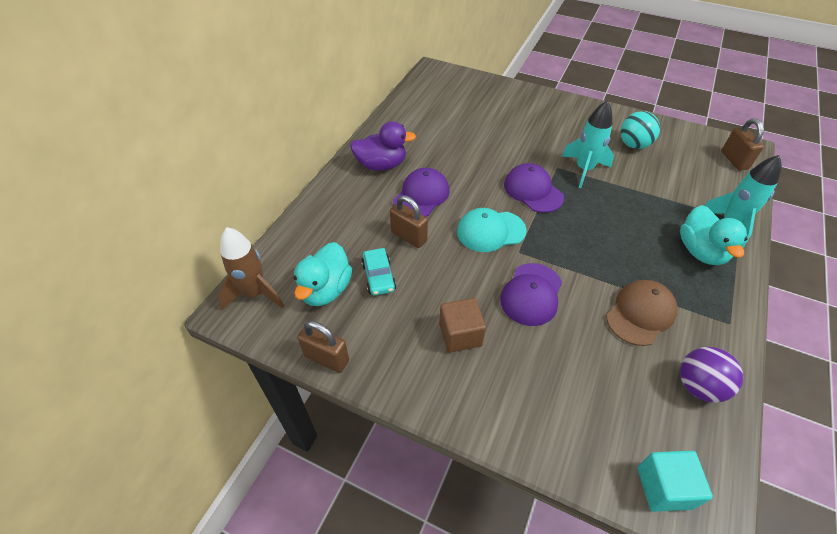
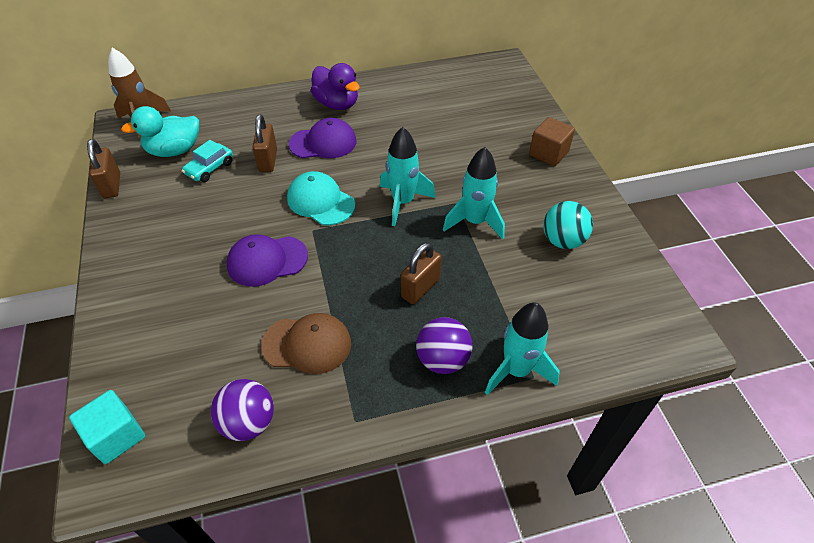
camera: 50 degrees right, 0 degrees up
brown cube [439,298,486,353] -> brown cube moved to [529,117,575,166]
purple cap [504,163,564,213] -> turquoise rocket [380,127,436,226]
turquoise duck [680,205,748,265] -> purple ball [416,317,473,374]
brown padlock [721,118,764,170] -> brown padlock moved to [401,242,442,304]

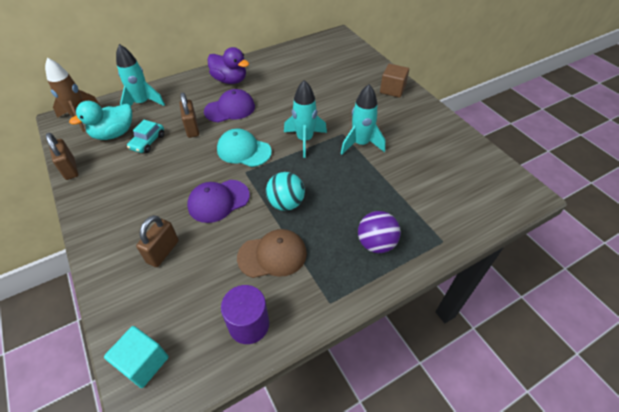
camera: 15 degrees left, 0 degrees up
purple ball [211,379,274,441] -> purple cylinder [221,285,269,344]
brown padlock [401,242,442,304] -> brown padlock moved to [136,215,179,267]
turquoise rocket [485,302,560,395] -> turquoise rocket moved to [116,44,165,106]
turquoise ball [543,201,593,249] -> turquoise ball moved to [266,172,305,211]

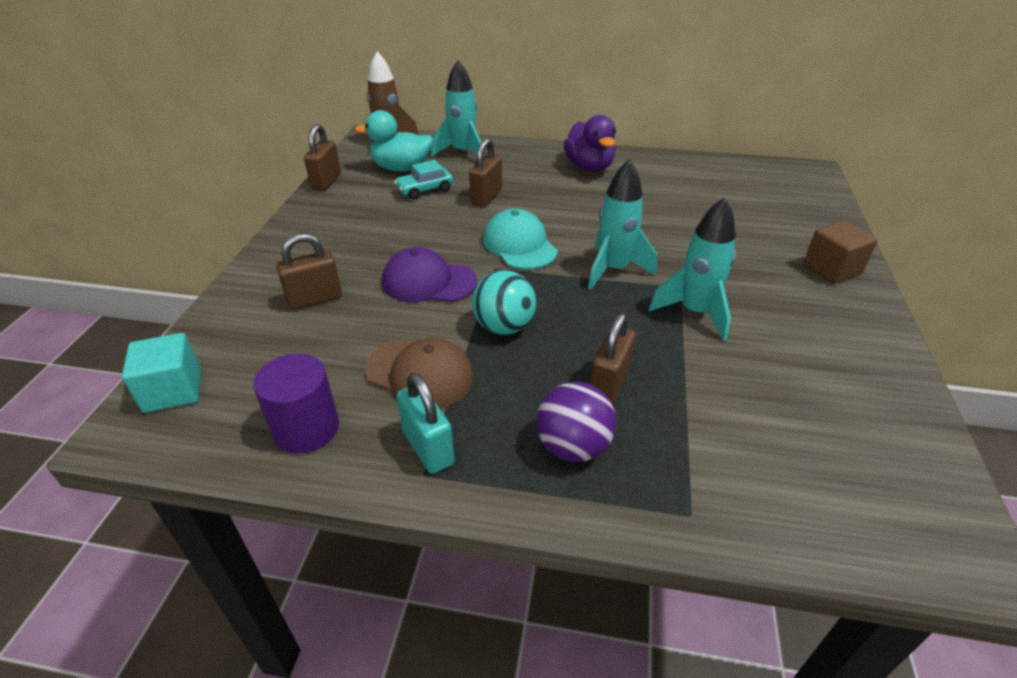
camera: 40 degrees right, 10 degrees down
purple cap [204,89,255,122] -> none
none -> turquoise padlock [397,372,454,474]
none -> brown padlock [590,313,636,406]

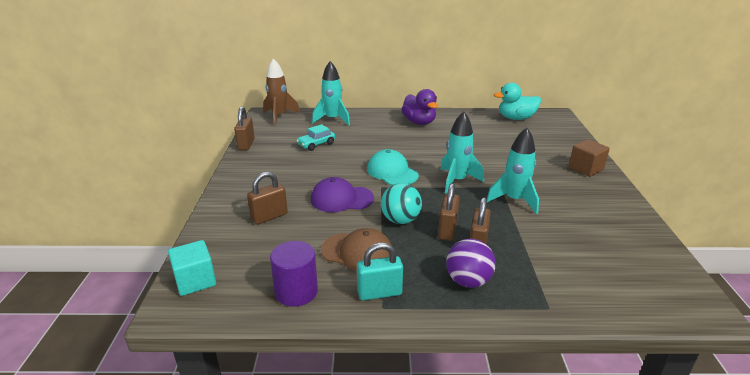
camera: 10 degrees left, 10 degrees down
turquoise duck [355,110,433,172] -> turquoise duck moved to [494,83,541,120]
turquoise padlock [397,372,454,474] -> turquoise padlock turned 60 degrees counterclockwise [357,243,403,300]
brown padlock [469,138,502,207] -> brown padlock moved to [438,183,460,241]

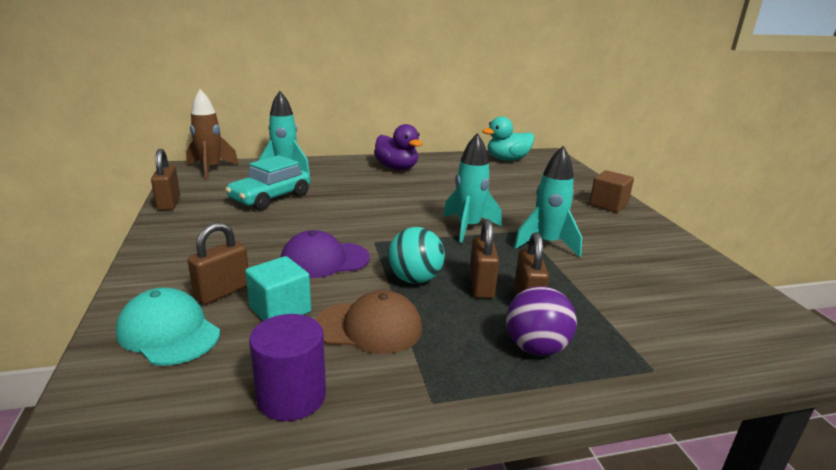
camera: 15 degrees left, 5 degrees down
turquoise cube [168,240,216,296] -> turquoise cube moved to [245,256,311,321]
turquoise car [296,124,335,151] -> turquoise car [225,155,310,210], size x1.61
turquoise padlock [357,243,403,300] -> none
turquoise cap [367,149,419,185] -> turquoise cap moved to [116,288,220,366]

